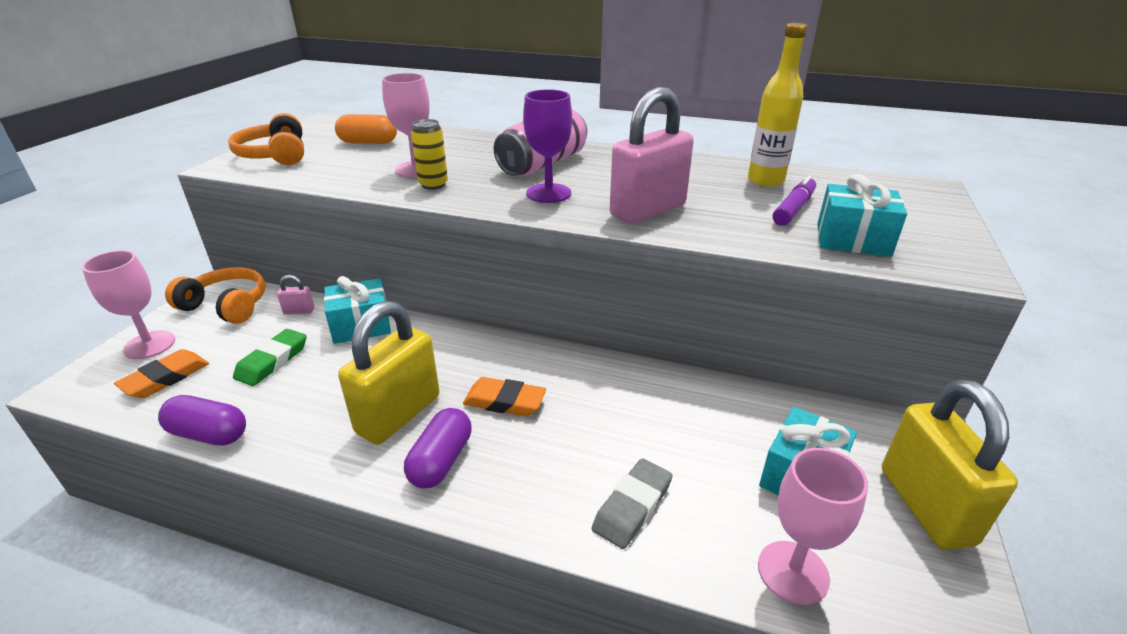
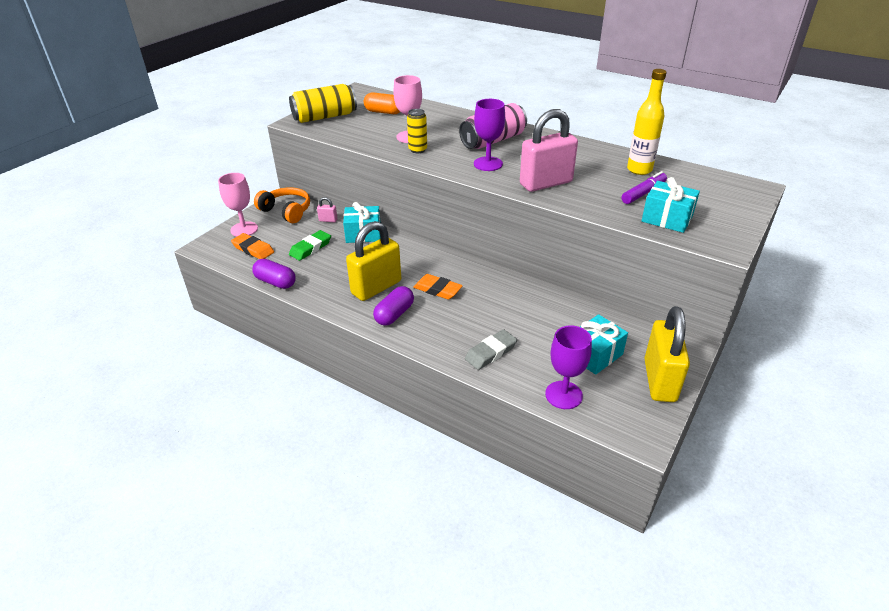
camera: 15 degrees right, 5 degrees up
orange eraser [114,349,209,398] -> orange eraser turned 75 degrees clockwise [231,233,274,259]
orange headphones [228,113,304,165] -> yellow can [289,84,357,123]
pink goblet [758,448,868,605] -> purple goblet [545,326,592,409]

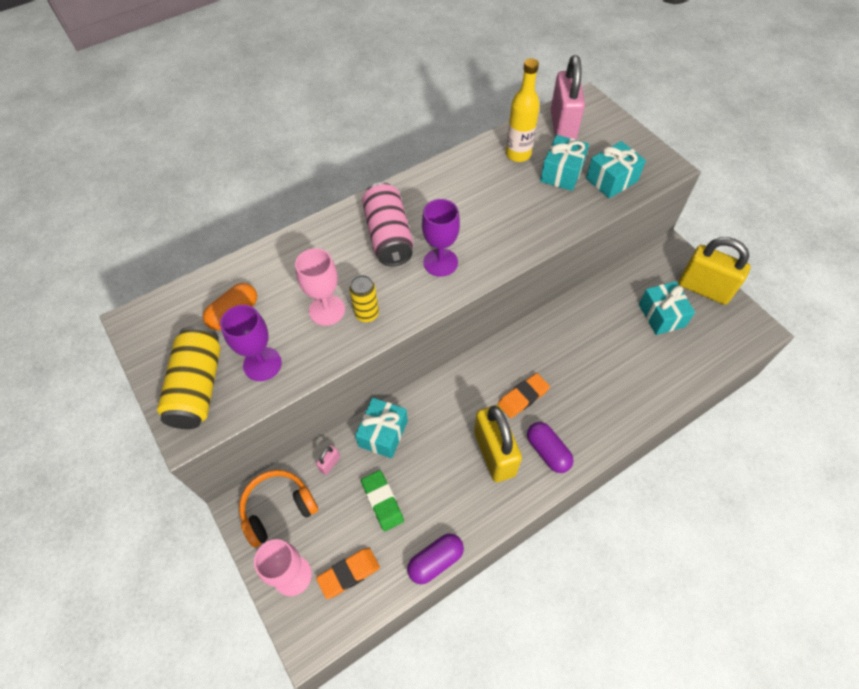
camera: 65 degrees left, 20 degrees up
grey eraser [465,329,517,370] -> none
pink padlock [520,109,578,192] -> pink padlock moved to [551,55,585,140]
purple goblet [545,326,592,409] -> purple goblet moved to [220,305,282,381]
purple marker [621,171,667,204] -> turquoise gift [540,135,589,191]

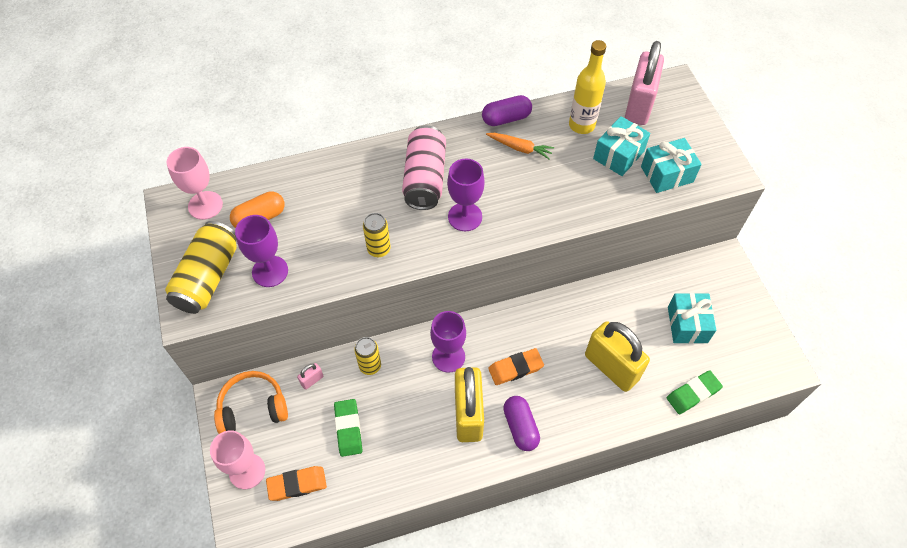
camera: 15 degrees right, 0 degrees up
pink goblet [295,248,345,326] -> pink goblet moved to [167,147,223,220]
turquoise gift [355,398,408,458] -> yellow can [354,337,381,375]
purple capsule [407,533,464,584] -> purple capsule moved to [482,95,532,126]
yellow padlock [678,237,751,305] -> yellow padlock moved to [585,321,650,392]
none -> purple goblet [430,311,466,373]
none -> orange carrot [486,133,554,159]
none -> green eraser [667,370,723,414]

